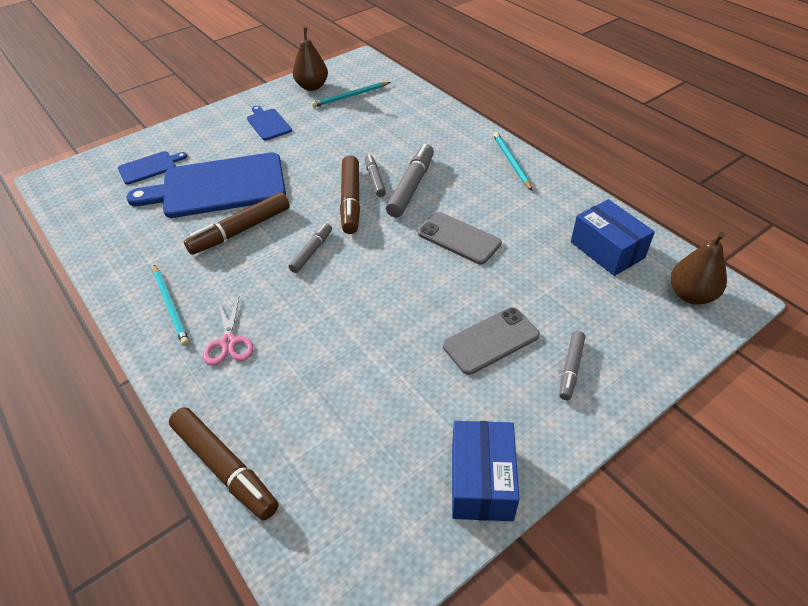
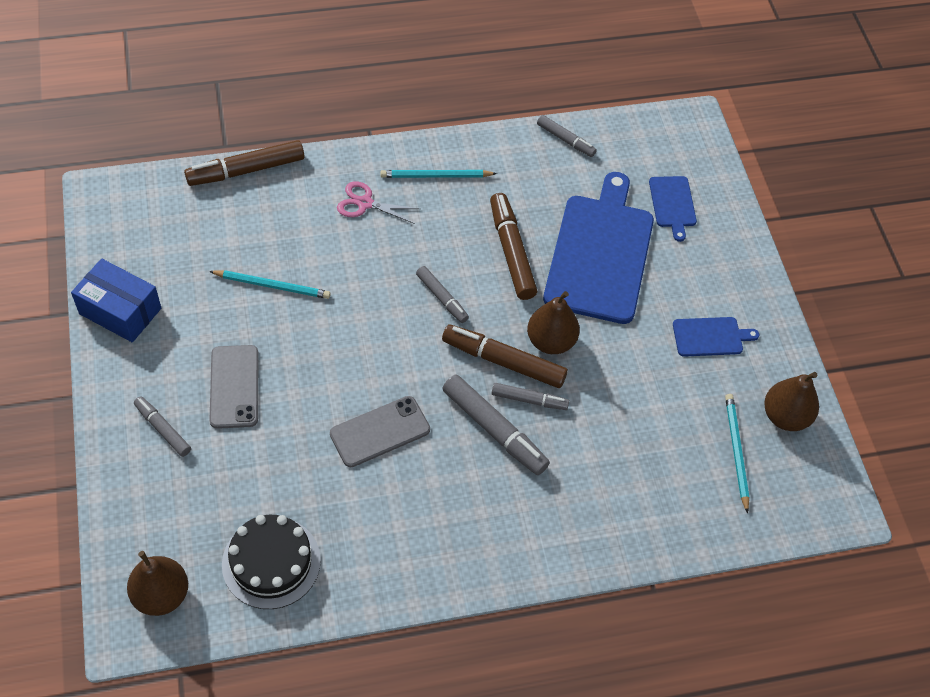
camera: 110 degrees right, 10 degrees up
turquoise pencil [493,132,532,190] -> turquoise pencil moved to [209,270,331,299]
blue box [571,199,655,276] -> black cake [222,515,321,609]
none -> brown pear [527,291,580,354]
none -> grey marker [537,115,597,157]

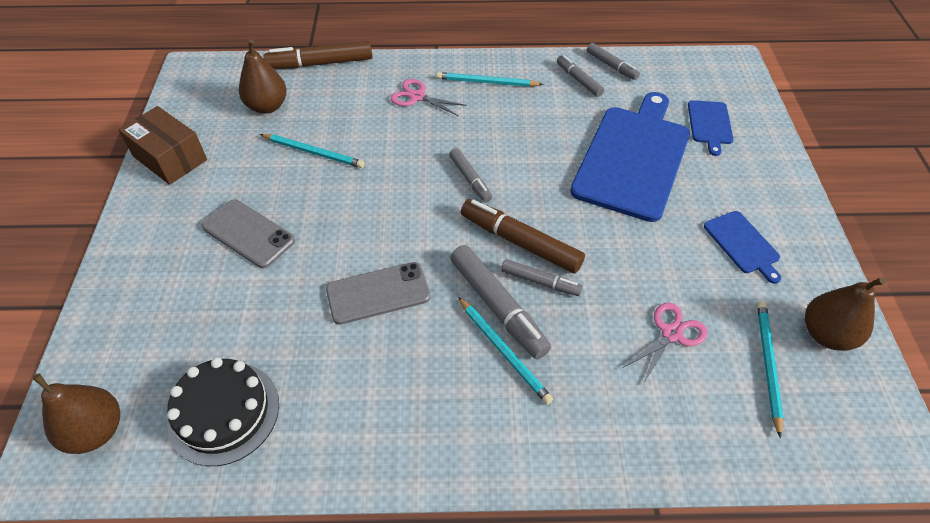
camera: 15 degrees right, 5 degrees down
blue box [71,258,161,342] -> brown box [118,106,207,185]
grey marker [134,396,191,457] -> grey marker moved to [557,55,604,97]
grey phone [210,345,259,429] -> grey phone turned 60 degrees counterclockwise [202,199,295,268]
brown marker [490,193,537,300] -> none
brown pear [527,291,580,354] -> brown pear moved to [239,39,287,114]
blue cutting board [673,317,759,357] -> blue cutting board turned 60 degrees clockwise [704,211,781,284]
none -> turquoise pencil [458,297,553,405]
none -> pink scissors [622,303,708,384]

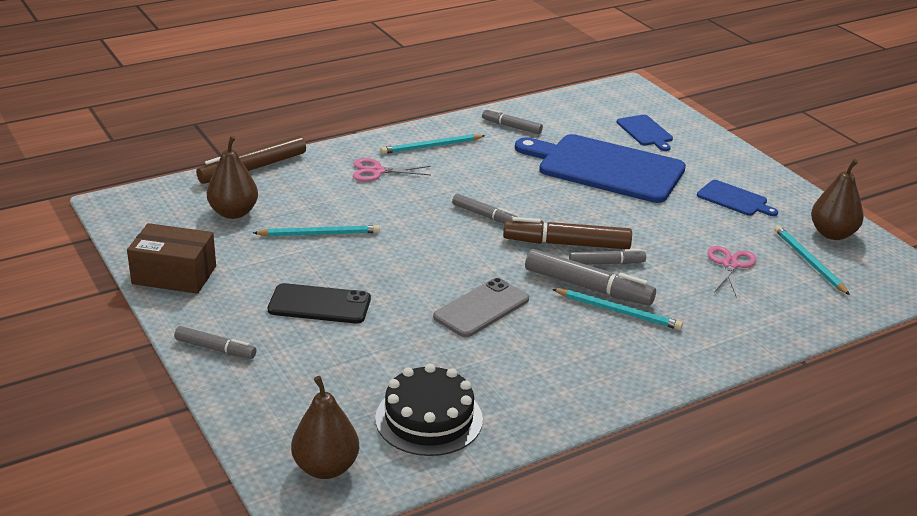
camera: 30 degrees left, 20 degrees down
grey phone [202,199,295,268] -> black phone [268,283,371,324]
blue cutting board [570,92,690,222] -> blue cutting board turned 60 degrees counterclockwise [515,134,686,203]
grey marker [587,43,640,80] -> grey marker moved to [174,326,256,359]

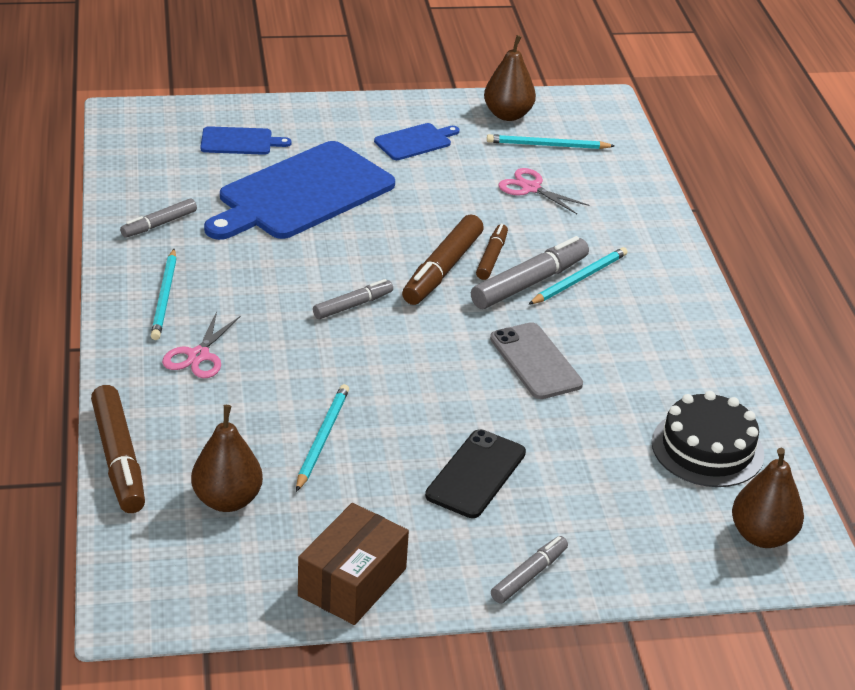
camera: 70 degrees left, 5 degrees up
grey marker [569,249,646,265] -> brown marker [476,224,508,280]

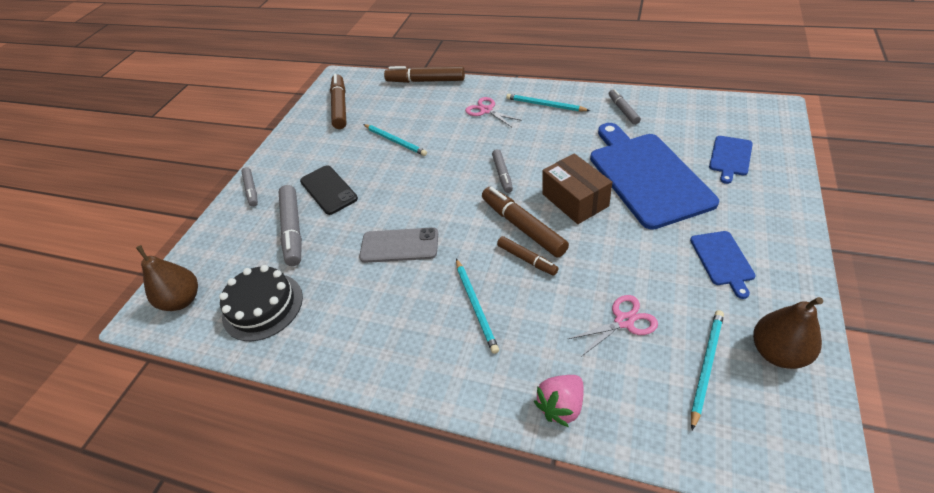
camera: 125 degrees right, 10 degrees up
brown pear [191,405,263,512] -> none
brown box [298,503,409,625] -> brown box moved to [542,153,612,224]
grey marker [471,236,589,309] -> grey marker moved to [279,185,302,266]
none -> brown marker [330,73,347,129]
none -> pink strawberry [534,375,584,427]

